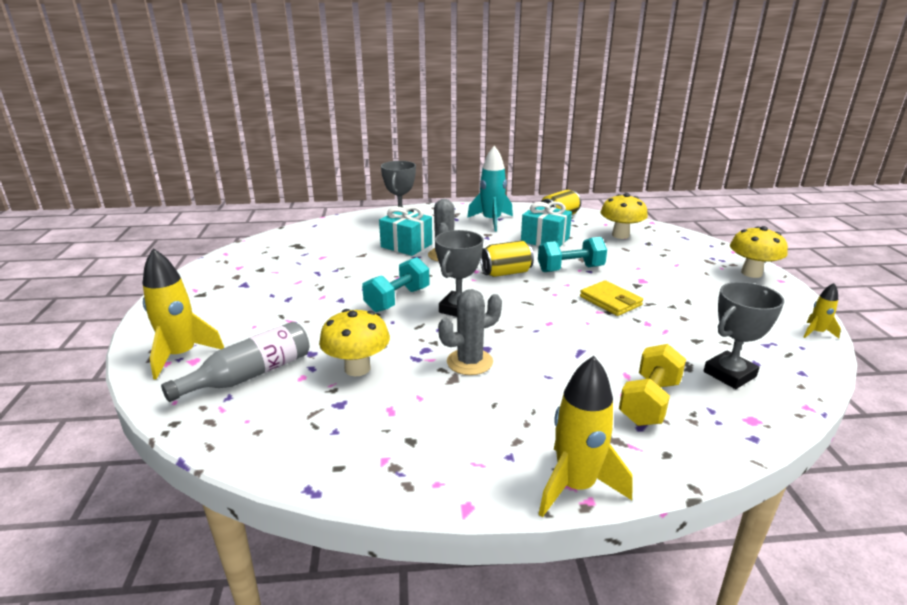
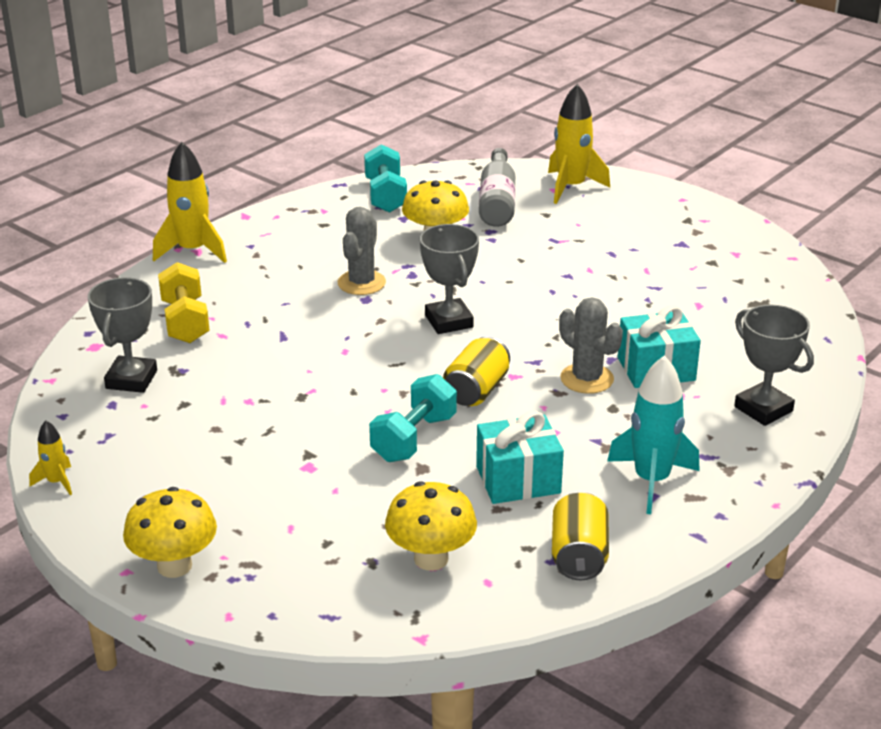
camera: 135 degrees right, 5 degrees up
turquoise dumbbell [362,257,430,312] -> turquoise dumbbell moved to [364,144,407,213]
yellow wallet [580,280,643,316] -> none

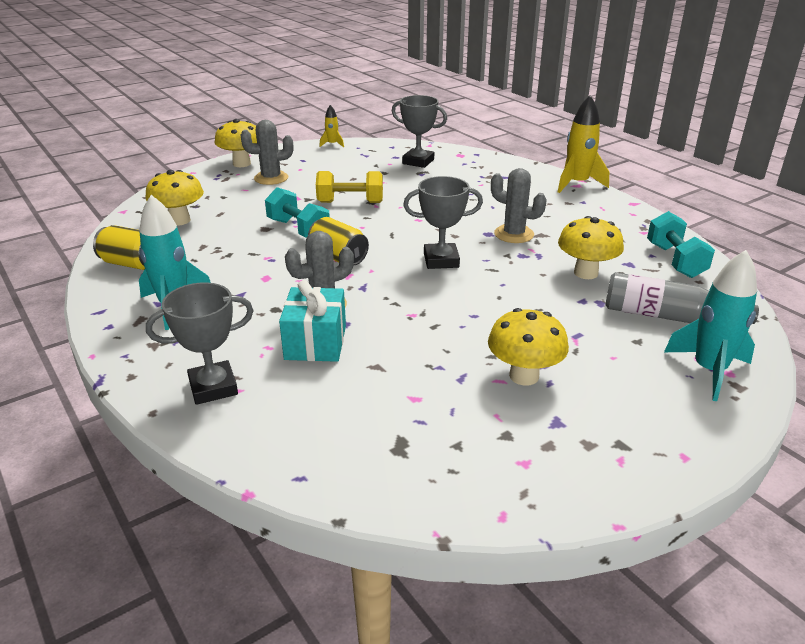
camera: 105 degrees right, 0 degrees up
yellow dumbbell [158,262,210,343] -> yellow dumbbell moved to [316,171,383,203]
turquoise dumbbell [364,144,407,213] -> turquoise dumbbell turned 75 degrees clockwise [647,211,715,278]
turquoise gift [476,411,564,504] -> none
yellow rocket [548,84,610,204] -> turquoise rocket [664,250,757,401]
none -> grey cactus [241,120,293,185]
none -> yellow mushroom [488,308,569,385]

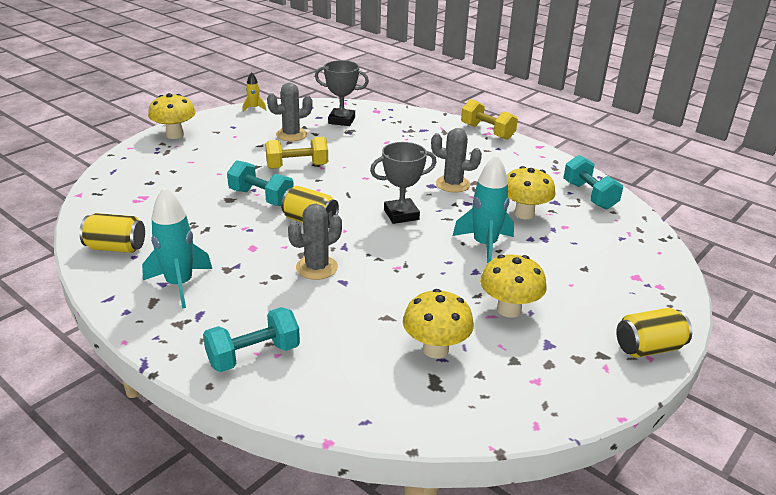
camera: 15 degrees left, 0 degrees up
yellow mushroom [145,170,204,226] -> yellow mushroom moved to [403,289,474,359]
grey trophy [146,282,254,405] -> turquoise dumbbell [203,307,300,372]
grey cactus [241,120,293,185] -> grey cactus moved to [267,83,312,141]
turquoise gift [279,280,346,362] -> none
yellow rocket [558,95,609,193] -> yellow dumbbell [461,99,518,140]
grey bottle [605,272,759,324] -> none
turquoise rocket [664,250,757,401] -> turquoise rocket moved to [453,154,514,264]
none -> yellow can [616,308,692,358]

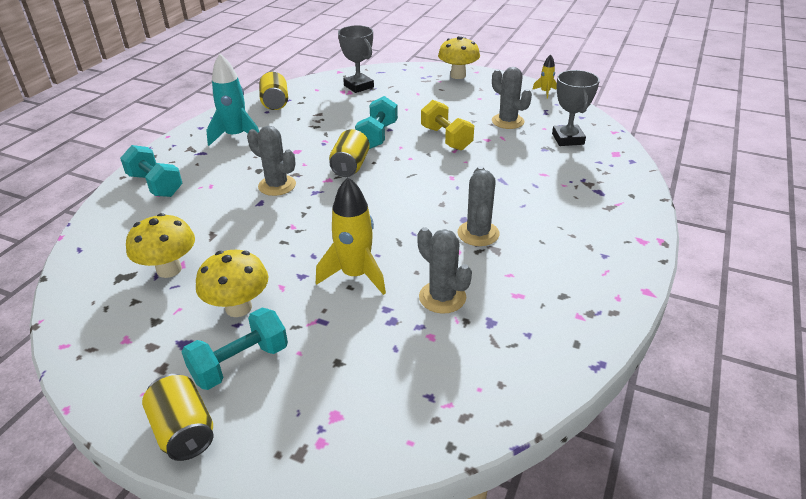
camera: 75 degrees right, 5 degrees up
grey trophy [370,142,437,224] -> grey trophy moved to [338,25,374,93]
turquoise rocket [453,154,514,264] -> yellow rocket [316,177,386,295]
yellow dumbbell [461,99,518,140] -> none
yellow mushroom [507,166,556,219] -> grey cactus [417,227,472,314]
turquoise dumbbell [563,155,623,210] -> turquoise dumbbell moved to [182,308,288,390]

